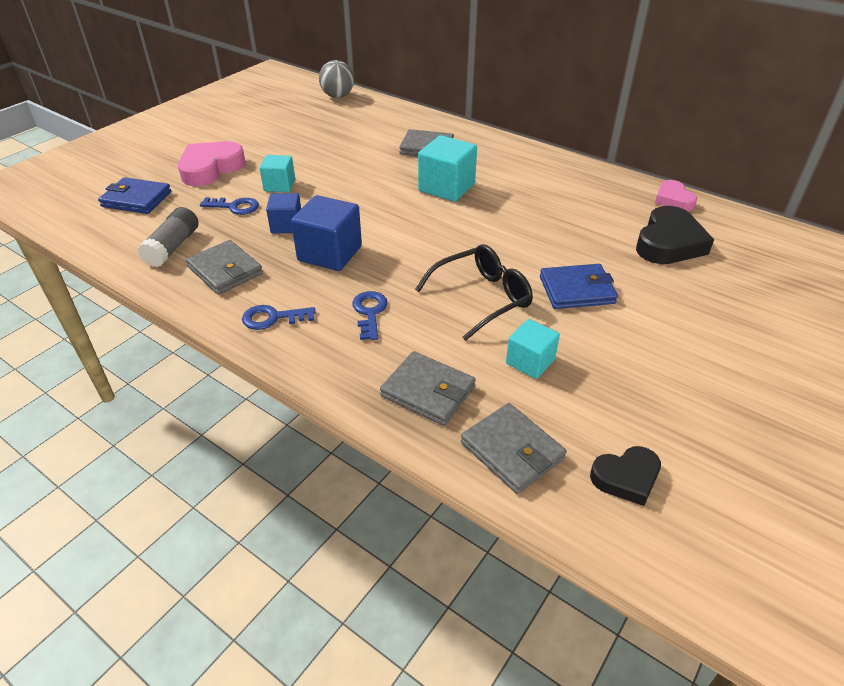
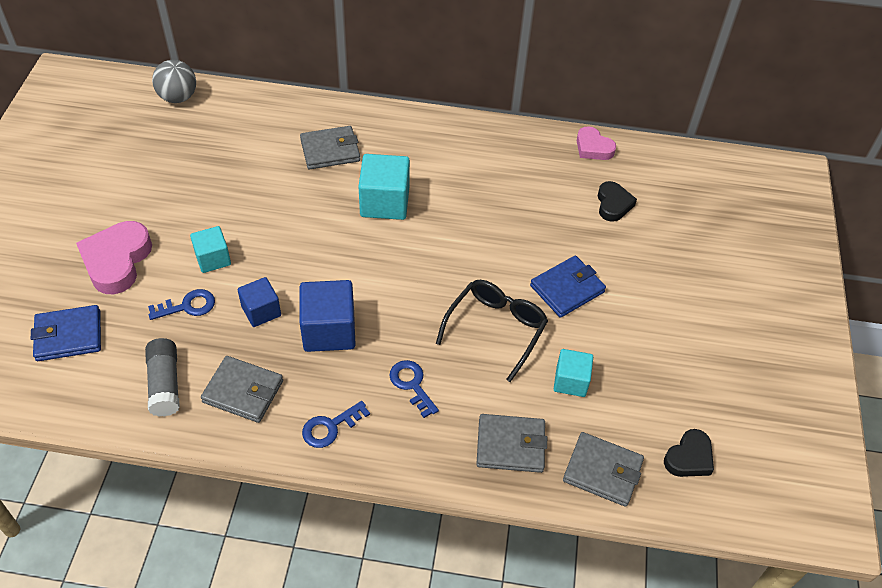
camera: 30 degrees left, 10 degrees up
black heart [636,206,714,264] -> black heart [598,181,637,222], size x0.60

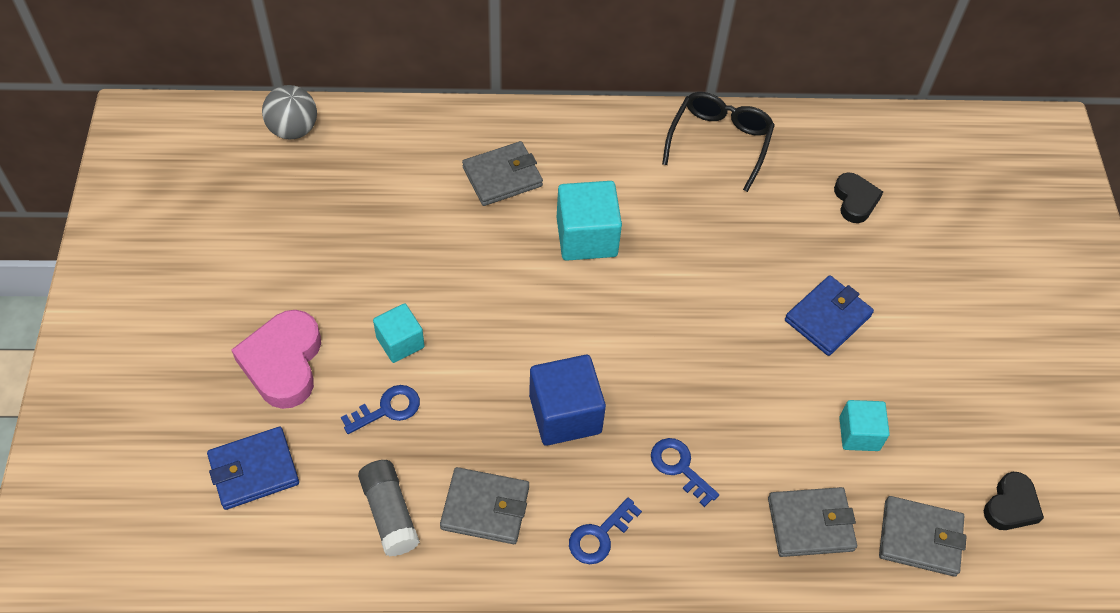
camera: 10 degrees left, 5 degrees up
blue cube [238,277,281,327] -> none
black glasses [436,280,548,382] -> black glasses moved to [662,92,775,192]
pink heart [577,126,616,160] -> none

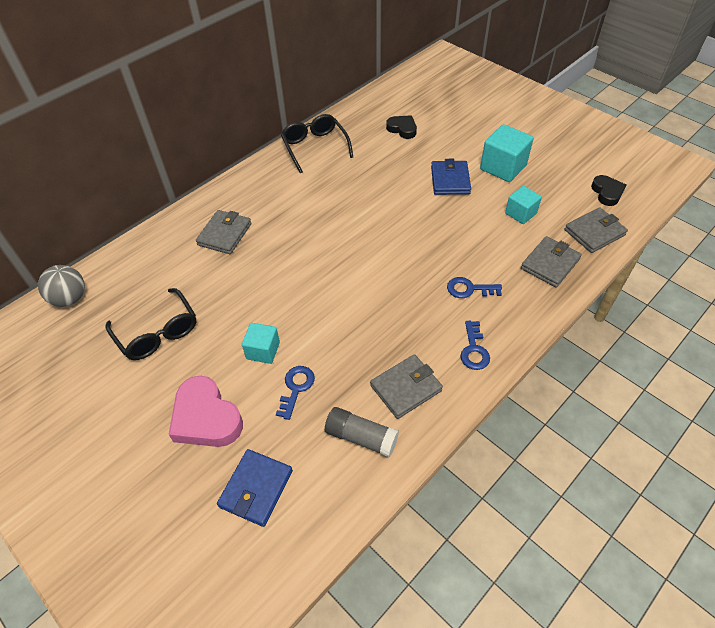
camera: 40 degrees left, 5 degrees down
blue cube [529,355,606,446] -> none
turquoise cube [557,181,622,261] -> turquoise cube moved to [480,124,534,182]
none -> black glasses [105,288,197,360]

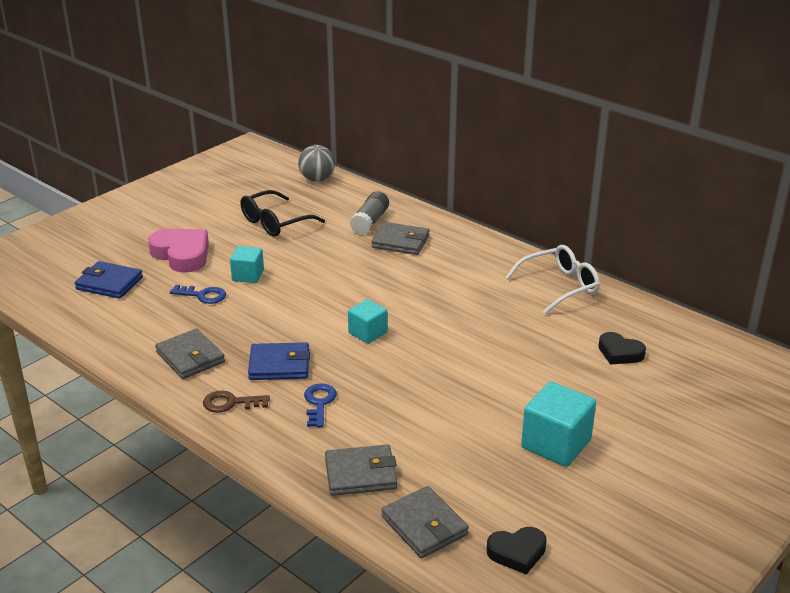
camera: 85 degrees right, 20 degrees down
pink heart [169,376,243,447] -> pink heart turned 90 degrees clockwise [148,228,209,273]
black glasses [281,114,353,174] -> white glasses [505,245,600,314]
grey glue stick [325,407,399,457] -> grey glue stick moved to [350,191,389,235]
black heart [386,115,417,139] -> black heart turned 90 degrees clockwise [599,332,646,364]
blue wallet [431,159,471,195] -> blue wallet moved to [248,342,310,380]
blue key [461,321,490,370] -> brown key [203,391,270,413]
turquoise cube [505,186,542,224] -> turquoise cube moved to [348,299,387,344]
grey wallet [521,236,582,288] -> grey wallet turned 45 degrees counterclockwise [325,445,398,496]

